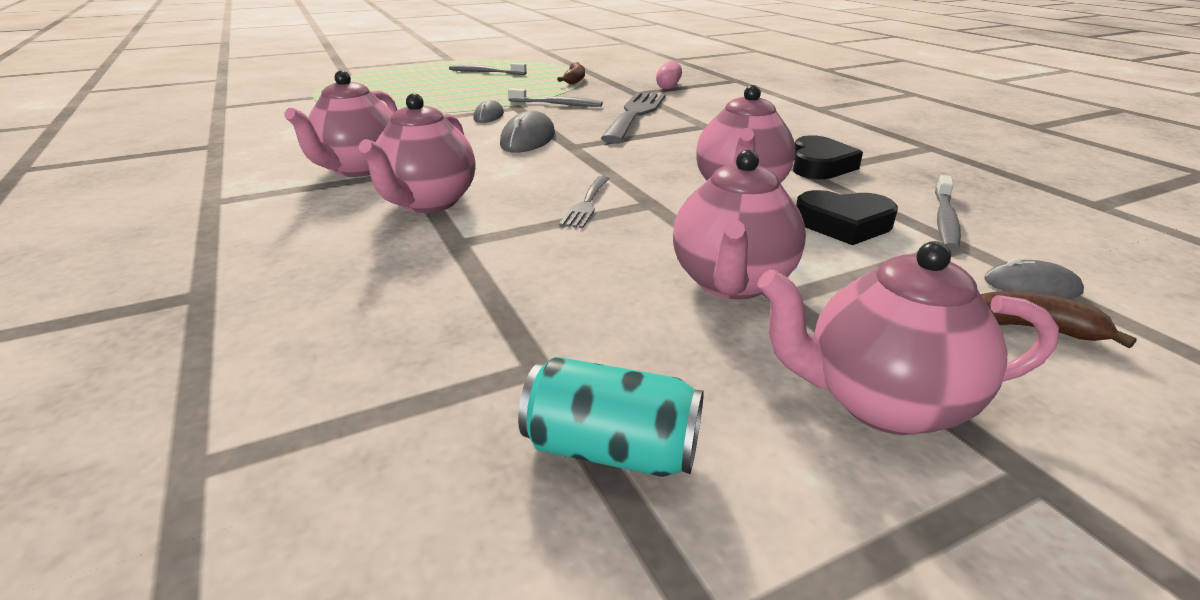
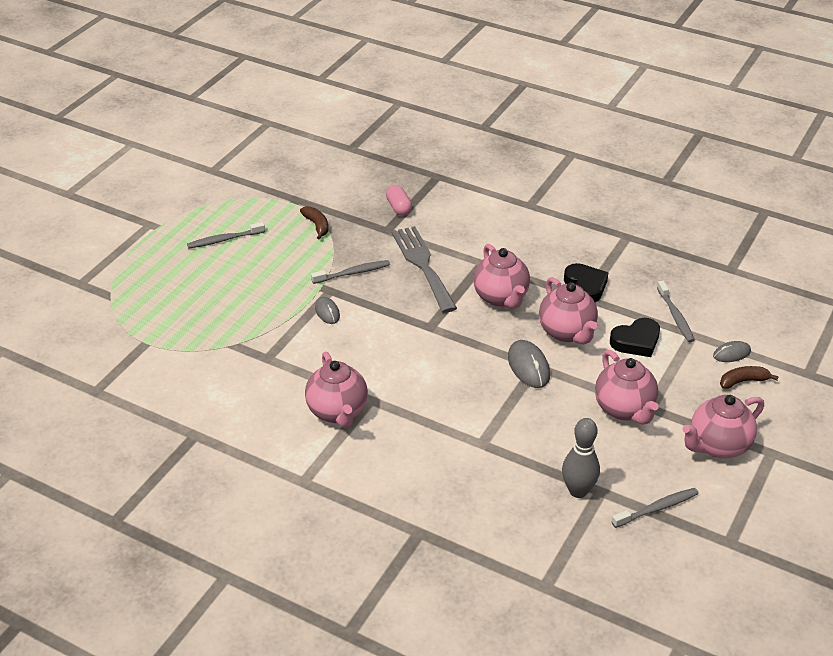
camera: 35 degrees left, 10 degrees up
pink teapot [359,93,475,213] -> pink teapot moved to [473,244,530,309]
grey mouse [500,111,555,153] -> grey mouse moved to [508,340,550,388]
turquoise can [518,356,704,477] -> grey toothbrush [612,488,699,528]
grey fork [559,176,609,228] -> none
none -> grey bowling pin [562,418,600,498]

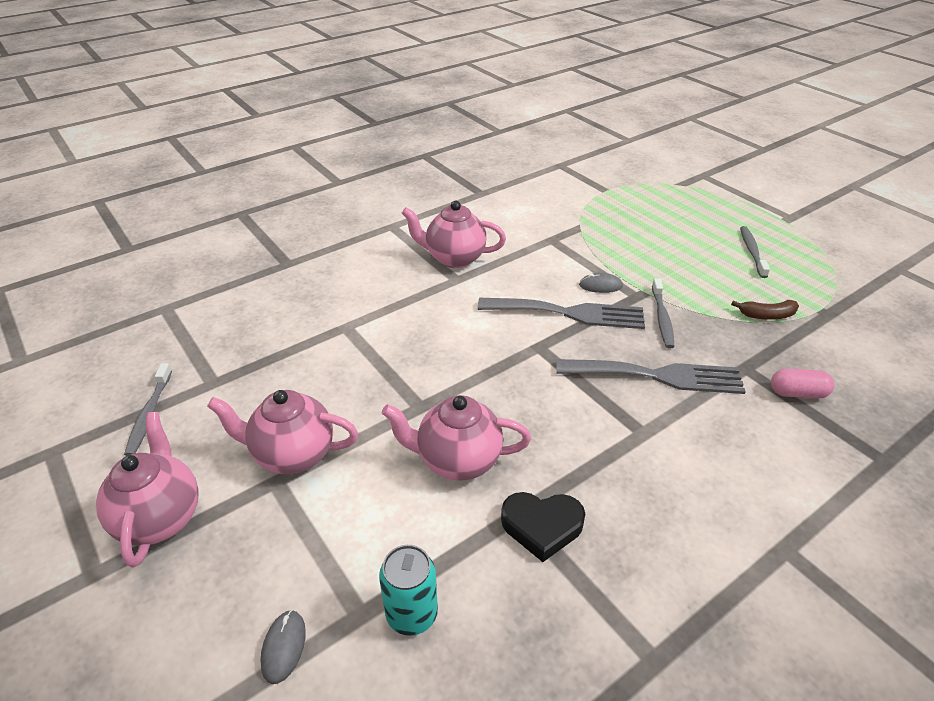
camera: 115 degrees right, 0 degrees up
pink teapot [473,244,530,309] -> none
grey mouse [508,340,550,388] -> none
grey bowling pin [562,418,600,498] -> none
black heart [610,318,660,357] -> none
grey toothbrush [657,281,695,342] -> turquoise can [379,545,438,636]
brown banana [720,366,778,389] -> none
none -> grey fork [478,298,645,329]

